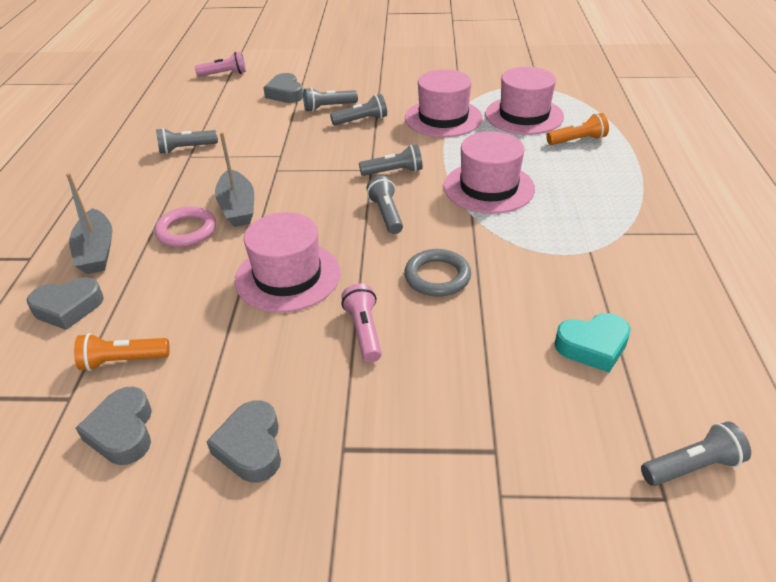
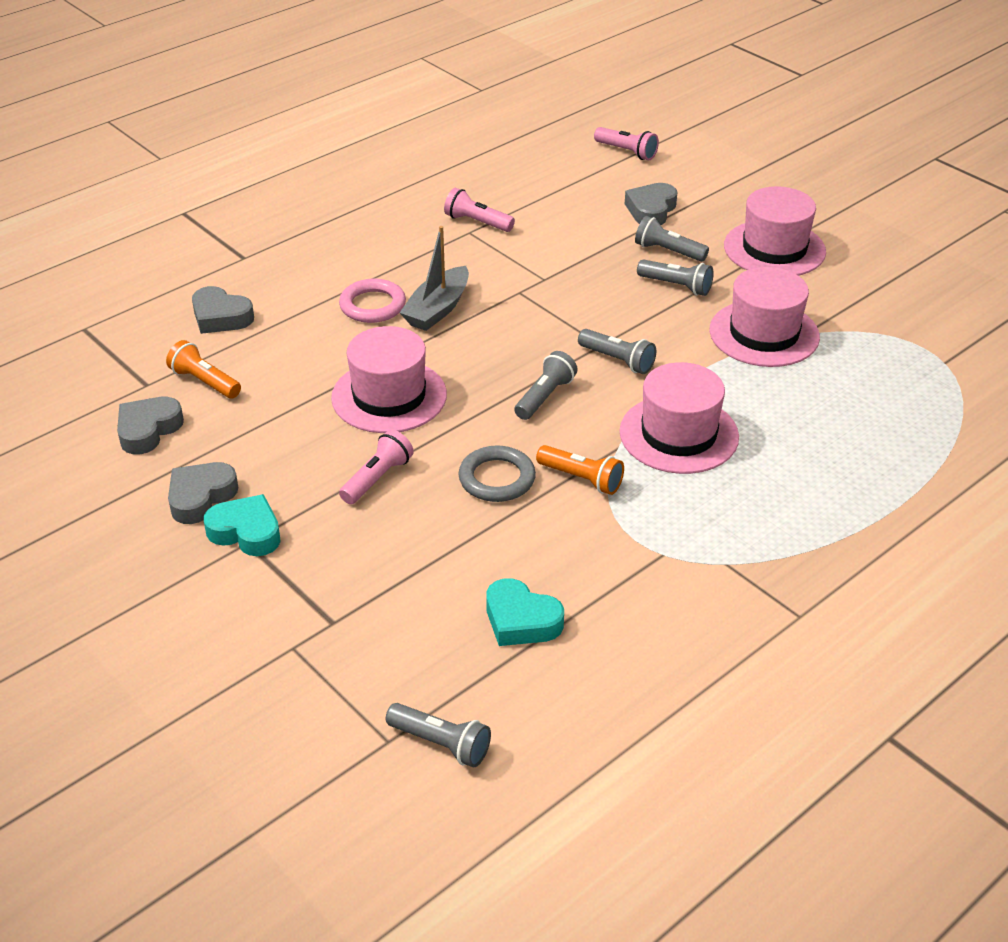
camera: 45 degrees right, 0 degrees up
grey boat [66,173,112,274] -> none
grey flashlight [156,128,218,154] -> pink flashlight [444,188,515,232]
pink hat [485,67,564,135] -> pink hat moved to [724,186,826,276]
orange flashlight [546,113,609,145] -> orange flashlight moved to [536,445,624,495]
none -> turquoise heart [204,494,281,556]

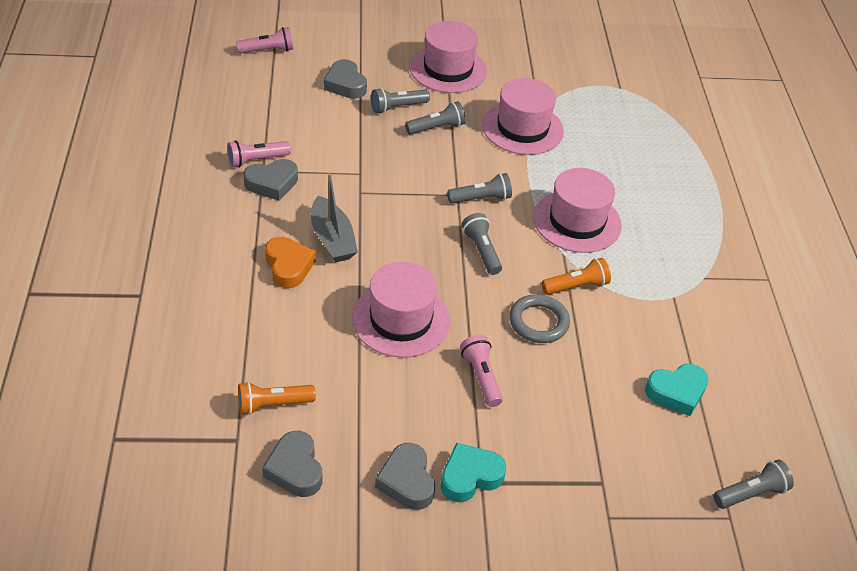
camera: 55 degrees left, 5 degrees up
grey heart [192,286,254,334] -> grey heart moved to [243,159,298,201]
pink ring [339,279,406,323] -> orange heart [265,237,316,288]

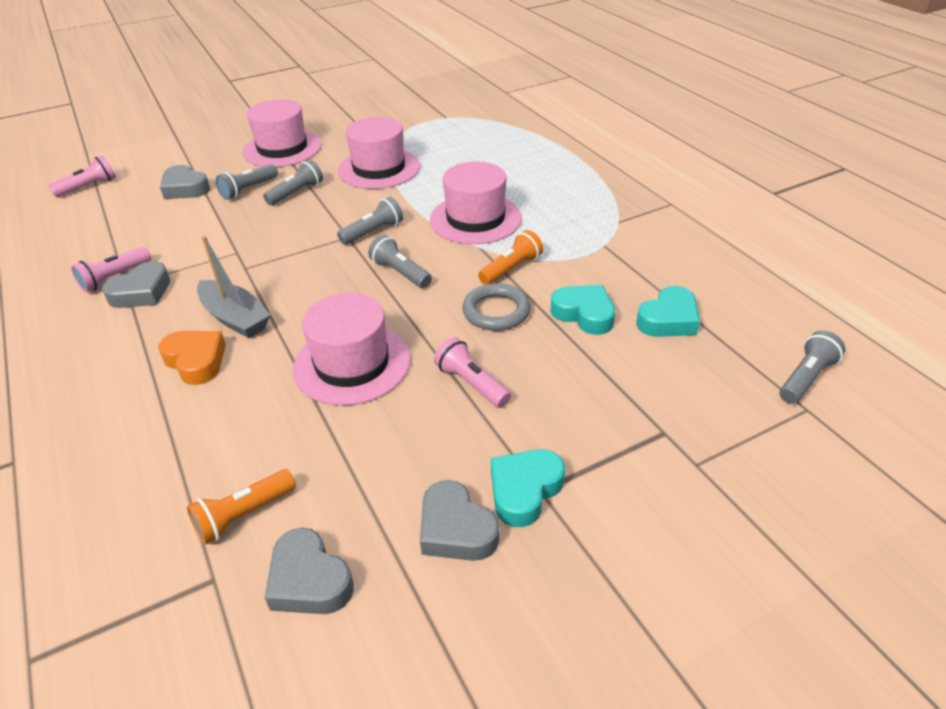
camera: 20 degrees left, 5 degrees down
none -> turquoise heart [551,285,615,335]

